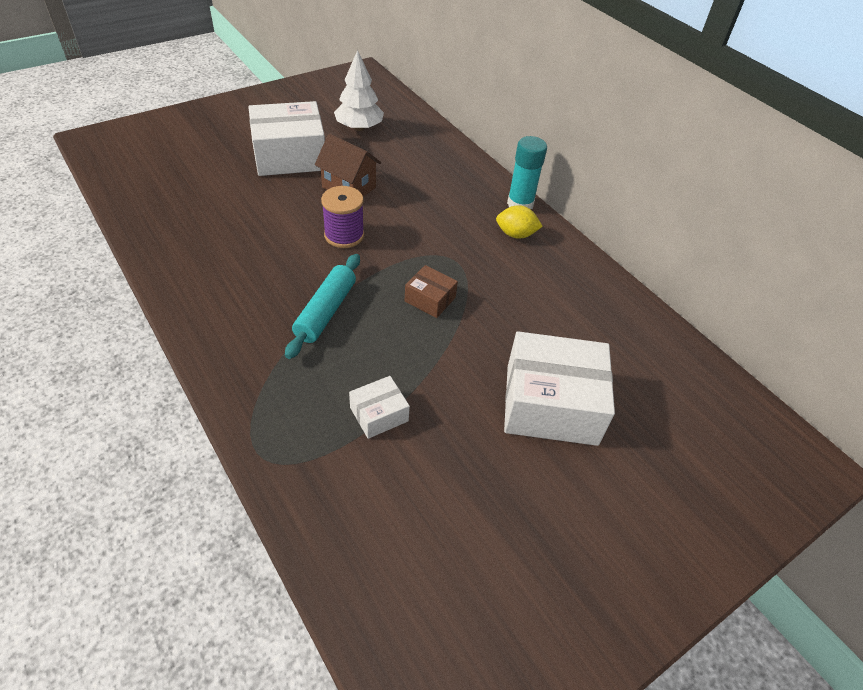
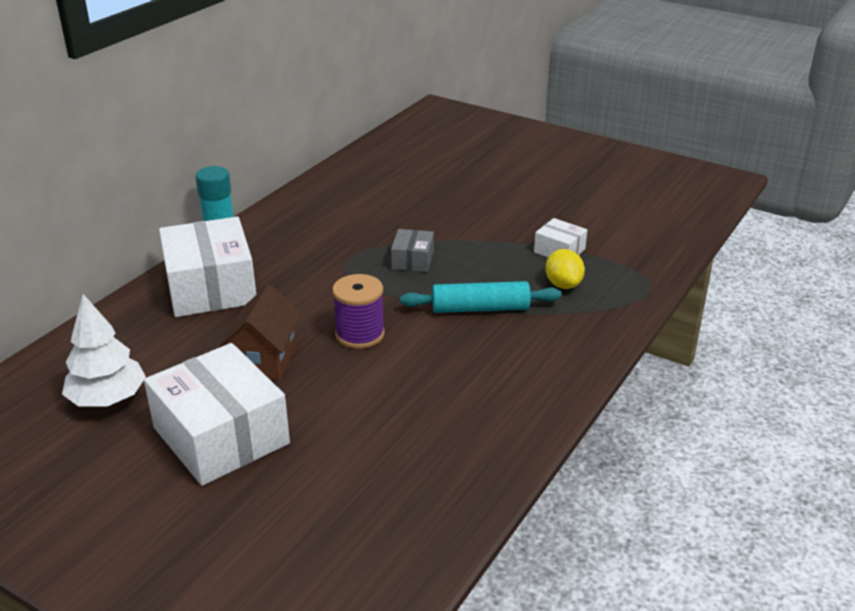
camera: 110 degrees left, 15 degrees down
brown box [405,265,458,318] -> grey box [391,229,434,272]
yellow lemon [496,205,543,239] -> yellow lemon moved to [546,249,585,289]
white box [504,331,615,446] -> white box moved to [159,217,256,317]

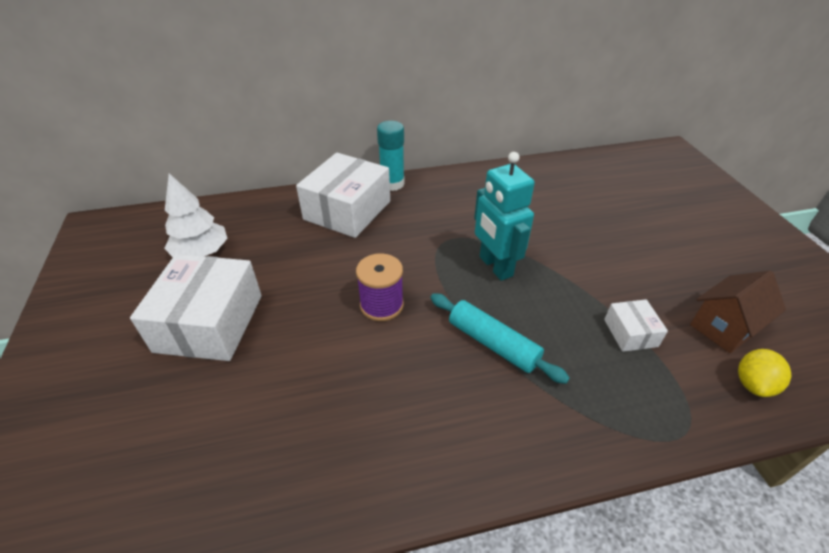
camera: 45 degrees right, 10 degrees up
brown house [220,285,302,381] -> brown house moved to [690,271,786,353]
grey box [391,229,434,272] -> turquoise robot [474,152,535,281]
yellow lemon [546,249,585,289] -> yellow lemon moved to [738,349,791,397]

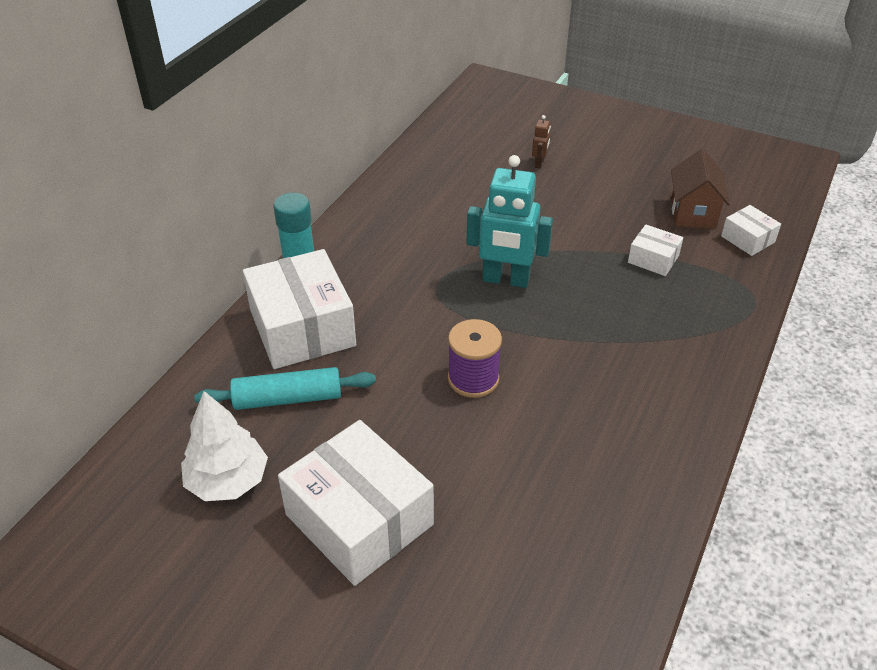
camera: 50 degrees left, 0 degrees up
turquoise rolling pin [430,293,570,384] -> turquoise rolling pin moved to [195,367,376,410]
yellow lemon [738,349,791,397] -> white box [721,205,781,256]
none -> brown robot [532,115,551,169]

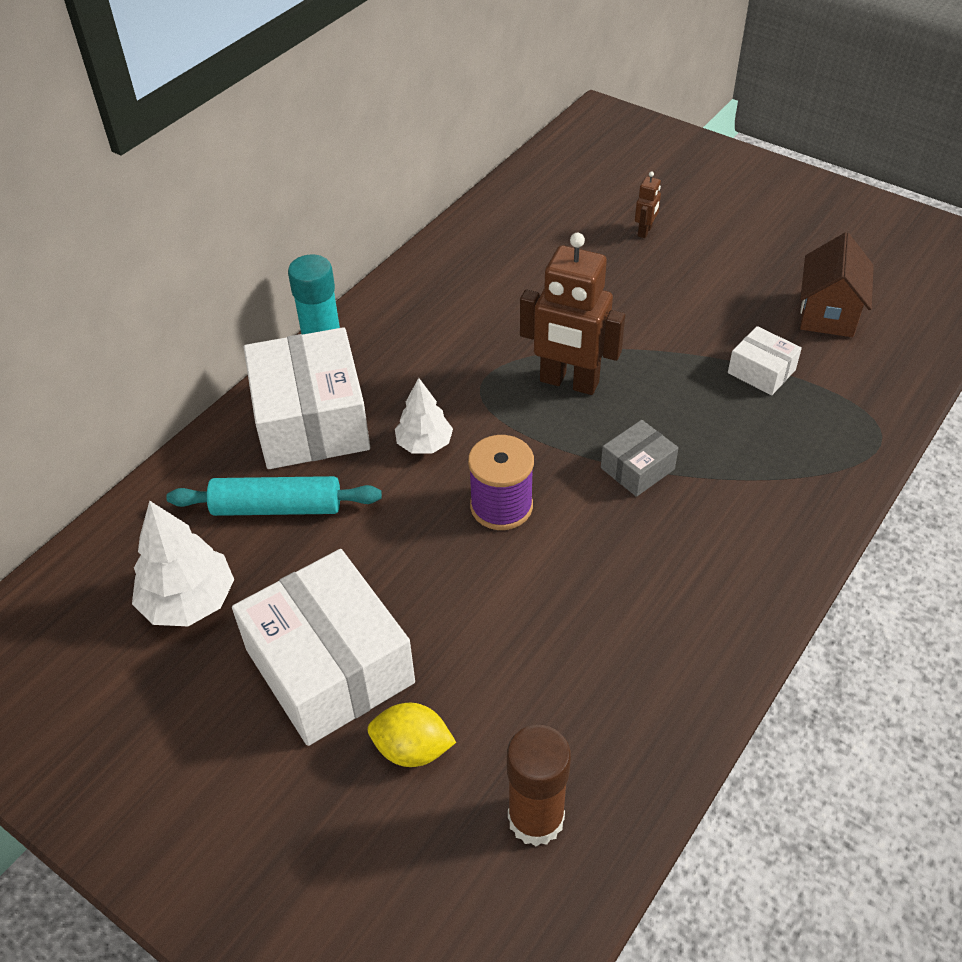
camera: 10 degrees right, 5 degrees up
turquoise robot [466,155,553,288] -> brown robot [520,233,625,395]
white box [721,205,781,256] -> none
none -> yellow lemon [368,703,456,767]
none -> white tree [395,378,453,454]
none -> brown glue stick [507,725,571,846]
none -> grey box [601,420,678,497]

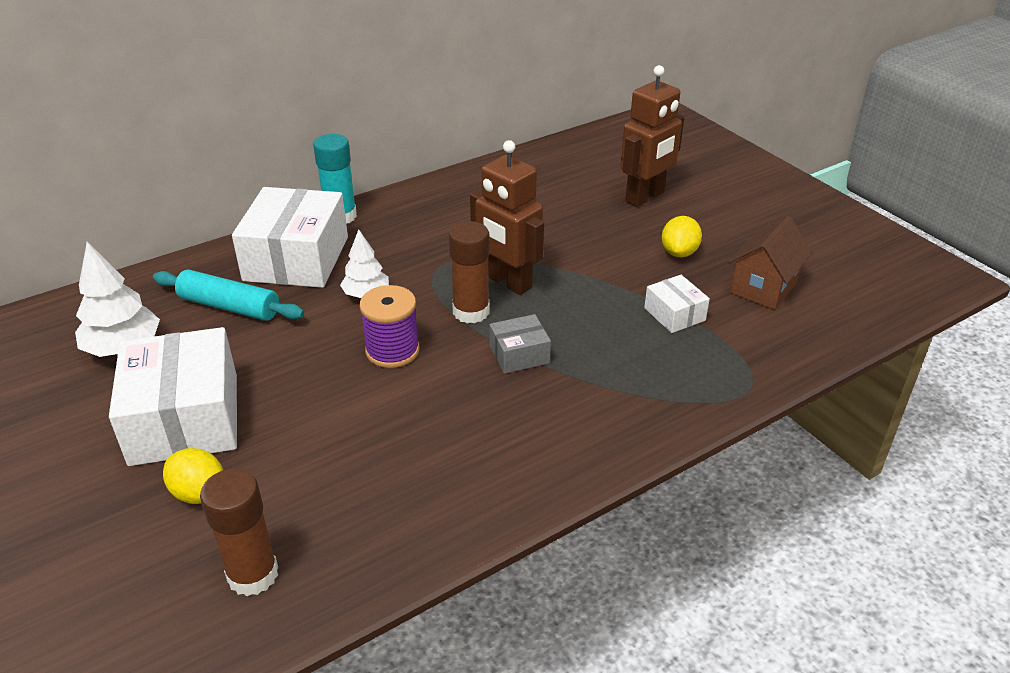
camera: 20 degrees right, 10 degrees down
brown robot [635,172,661,238] -> brown robot [620,65,684,207], size x2.29
none -> brown glue stick [449,221,490,324]
none -> yellow lemon [662,216,702,257]

